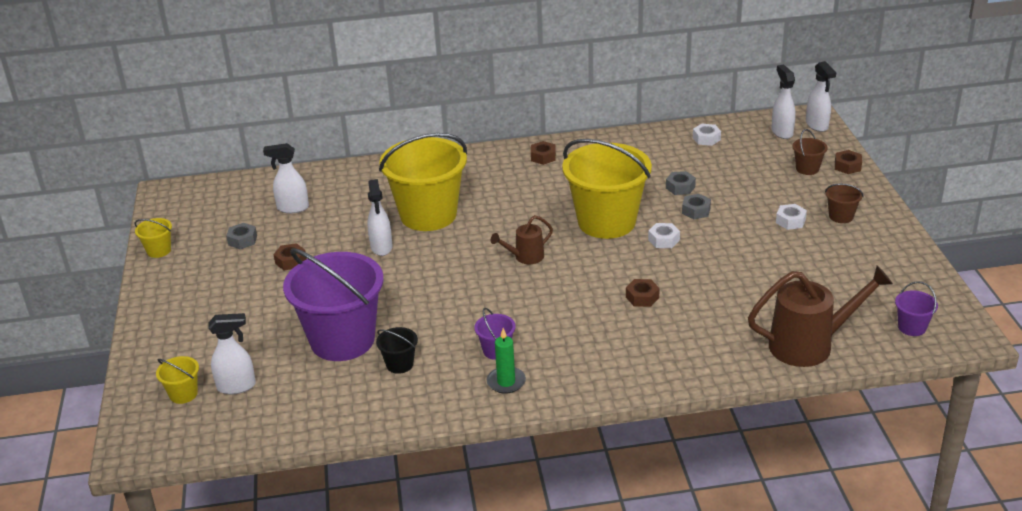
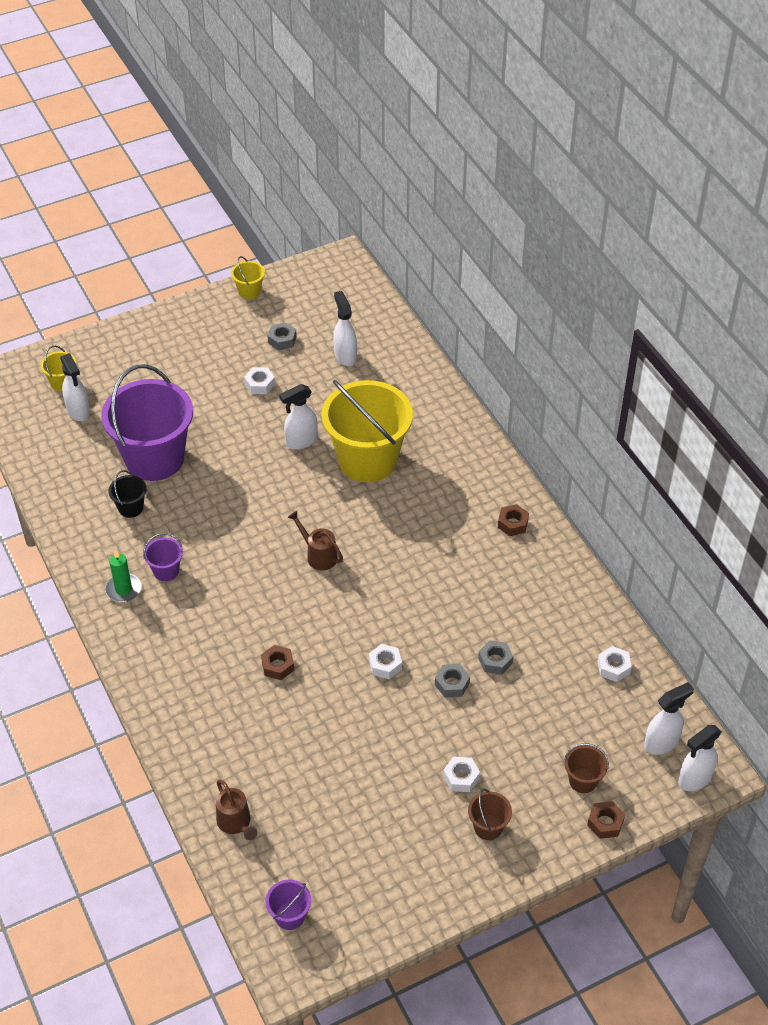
camera: 70 degrees right, 15 degrees up
brown nut [273,243,307,270] -> white nut [244,367,275,394]
yellow bucket [562,139,652,239] -> none
brown watering can [748,266,893,367] -> brown watering can [216,779,257,840], size x0.53

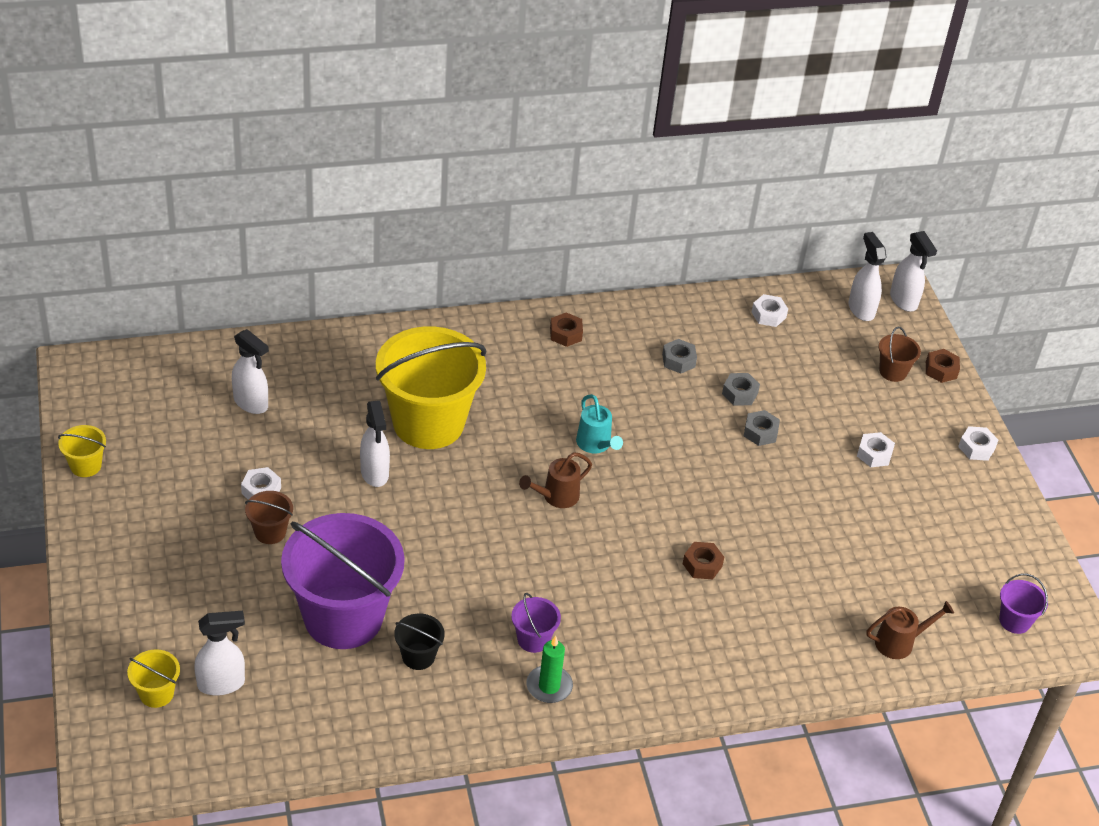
camera: 80 degrees left, 5 degrees down
grey nut [268,322,297,350] -> grey nut moved to [662,339,697,374]
white spray bottle [334,291,357,366] -> white spray bottle turned 135 degrees counterclockwise [232,329,269,414]
white nut [369,644,402,679] -> white nut moved to [958,426,998,461]
brown bucket [468,789,512,840] -> brown bucket moved to [245,491,293,544]
none -> turquoise watering can [576,394,623,453]

